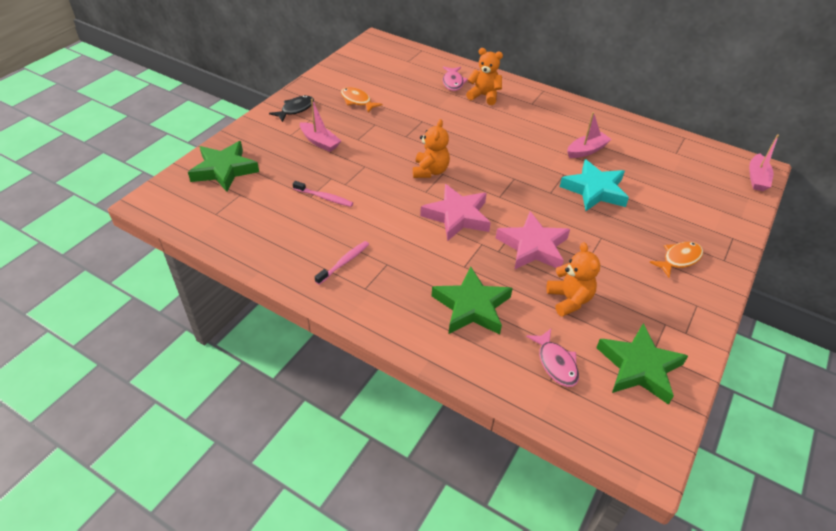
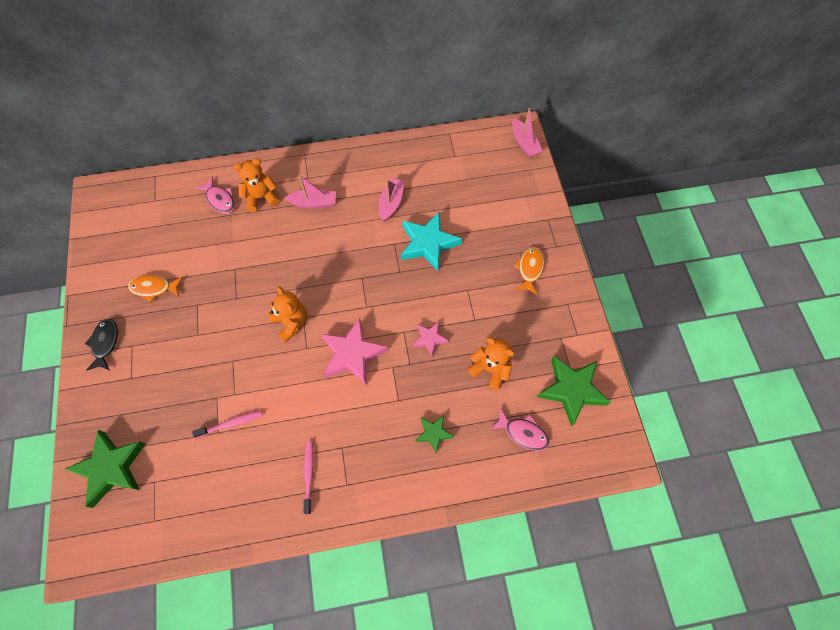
camera: 40 degrees left, 20 degrees up
pink boat [300,99,341,152] -> pink boat moved to [285,175,336,209]
green star [432,266,513,335] -> green star [416,415,454,454], size x0.53
pink star [496,211,570,270] -> pink star [413,322,449,356], size x0.53

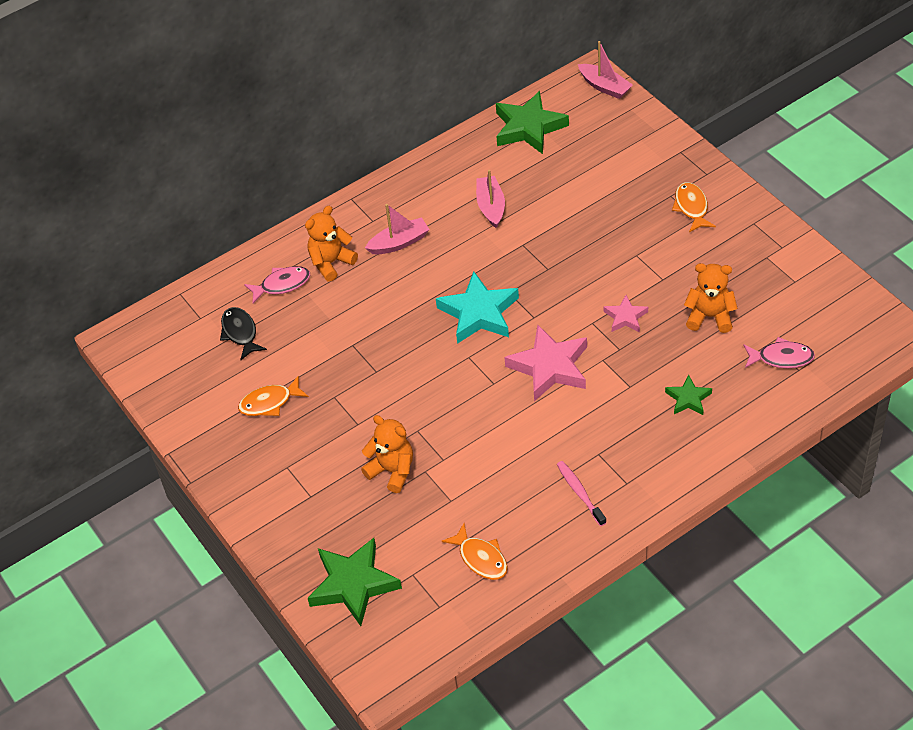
camera: 20 degrees left, 15 degrees down
black fish [85,318,118,371] -> black fish moved to [220,307,267,360]
pink toothbrush [192,410,263,438] -> none
pink fish [195,177,235,214] -> pink fish turned 45 degrees counterclockwise [244,266,310,304]
orange teddy bear [269,286,307,343] -> orange teddy bear moved to [361,415,413,493]
turquoise star [401,212,462,271] -> turquoise star moved to [436,271,519,344]
green star [537,356,611,426] -> green star moved to [496,91,569,154]
none -> orange fish [442,524,508,580]

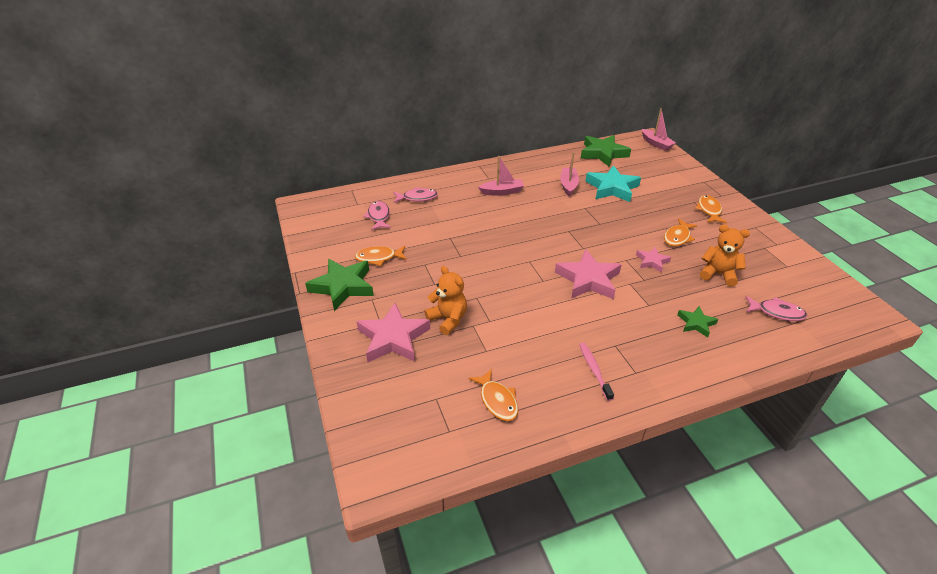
camera: 10 degrees right, 10 degrees down
black fish [220,307,267,360] -> pink fish [363,201,391,230]
orange teddy bear [305,206,358,282] -> none
green star [308,538,402,626] -> green star moved to [305,259,374,311]
turquoise star [436,271,519,344] -> turquoise star moved to [585,165,641,202]
none -> pink star [357,303,430,362]
none -> orange fish [664,218,697,246]

